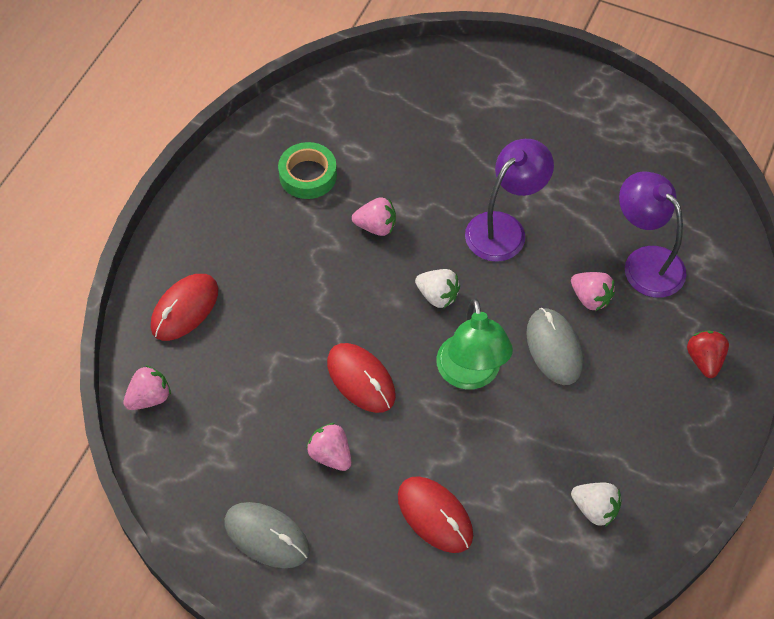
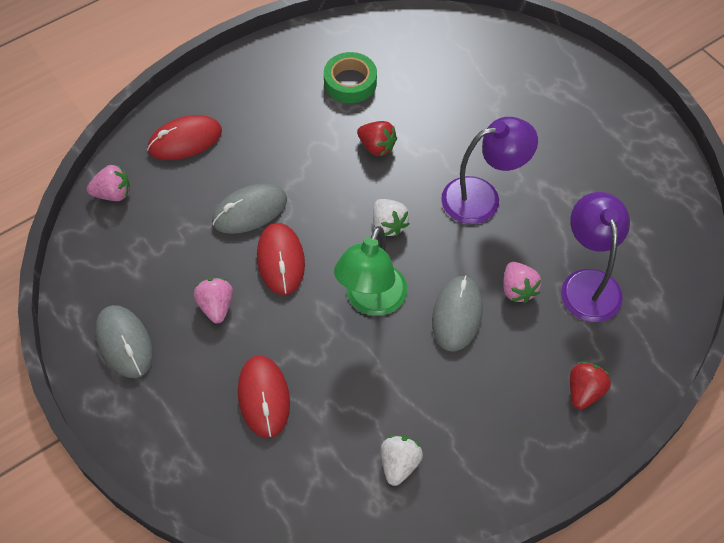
camera: 30 degrees right, 0 degrees up
pink strawberry [352,197,396,236] -> red strawberry [357,121,397,156]
white strawberry [571,483,622,527] -> white strawberry turned 135 degrees counterclockwise [381,435,423,486]
none -> grey mouse [212,183,287,234]

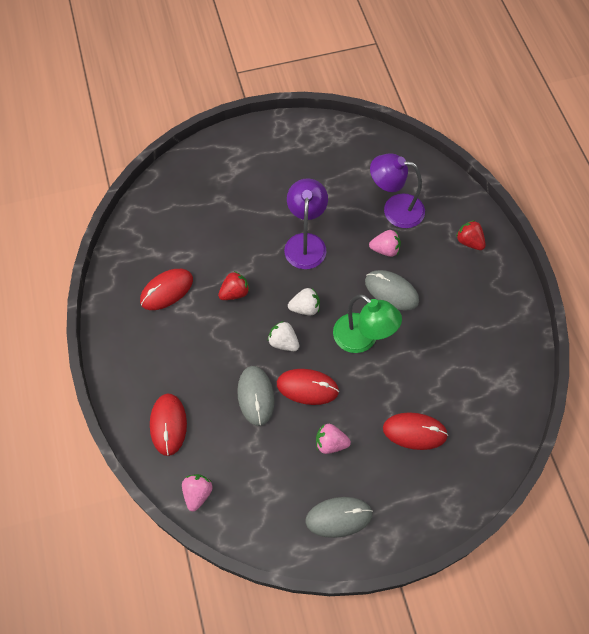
camera: 70 degrees left, 5 degrees up
green tape [324,52,377,103] -> red mouse [140,269,193,310]
white strawberry [381,435,423,486] -> white strawberry moved to [268,321,300,351]

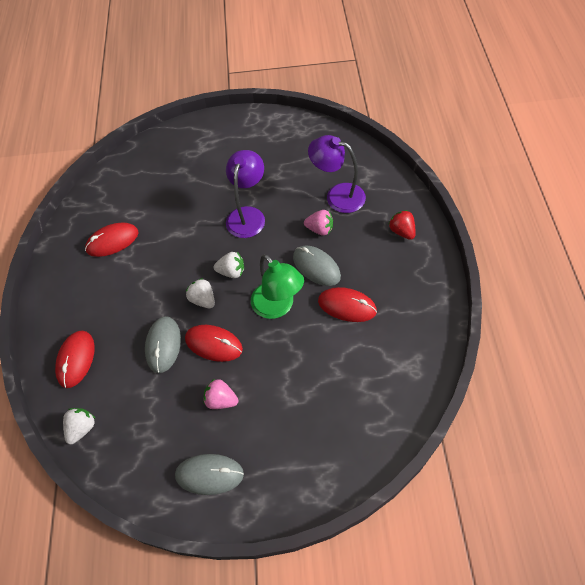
camera: 15 degrees right, 5 degrees down
pink strawberry [182,474,213,511] -> white strawberry [63,408,96,444]
red strawberry [218,271,250,300] -> none
red mouse [383,412,448,450] -> red mouse moved to [318,287,377,322]

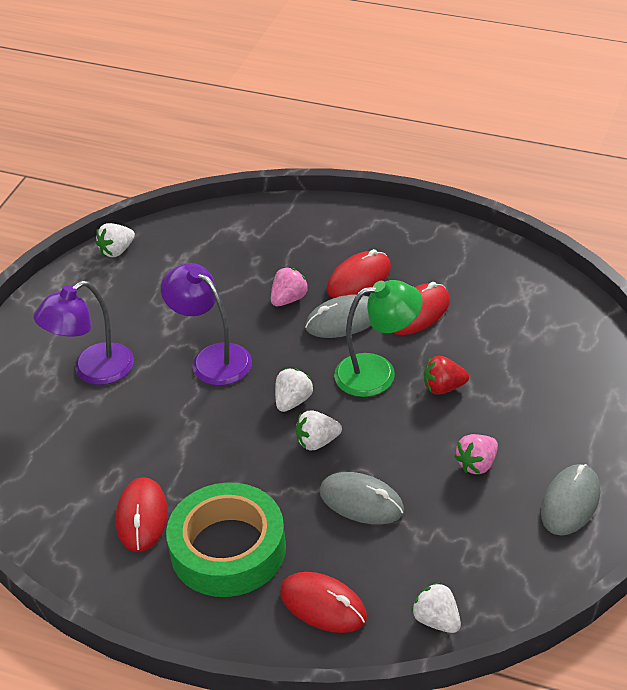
camera: 65 degrees left, 15 degrees down
red mouse [185,325,243,362] -> red mouse moved to [327,249,391,298]
purple lamp [308,135,366,213] -> purple lamp moved to [34,281,134,385]
red strawberry [388,210,416,240] -> red strawberry moved to [424,356,469,395]
none -> white strawberry [96,223,135,257]
none -> green tape [166,482,286,597]

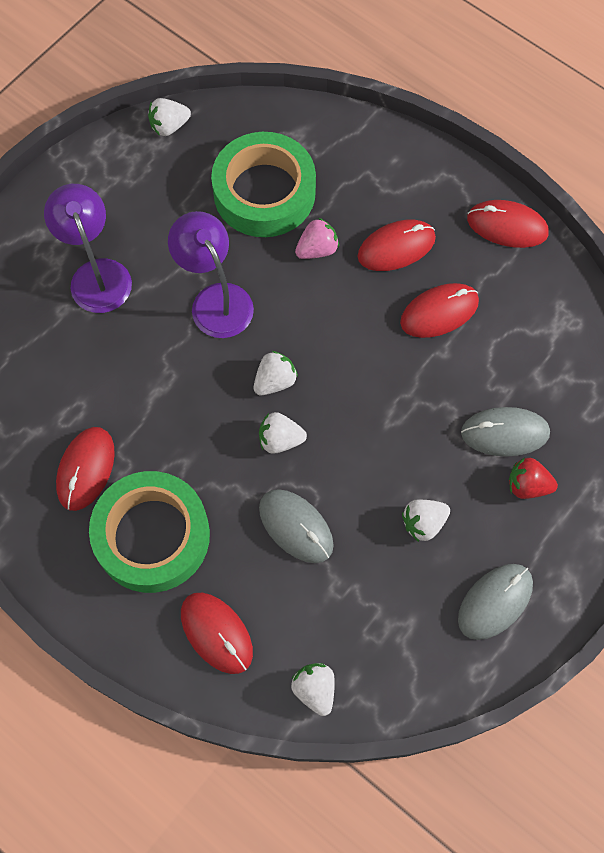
camera: 15 degrees right, 25 degrees up
purple lamp [34,281,134,385] -> purple lamp turned 90 degrees clockwise [44,184,132,313]
grey mouse [305,294,371,338] -> grey mouse moved to [461,407,550,457]
green lamp [334,280,423,397] -> none
red strawberry [424,356,469,395] -> red strawberry moved to [509,458,558,499]
pink strawberry [455,434,498,474] -> white strawberry [402,499,450,542]
none -> green tape [211,132,316,237]
none -> red mouse [467,200,549,248]

